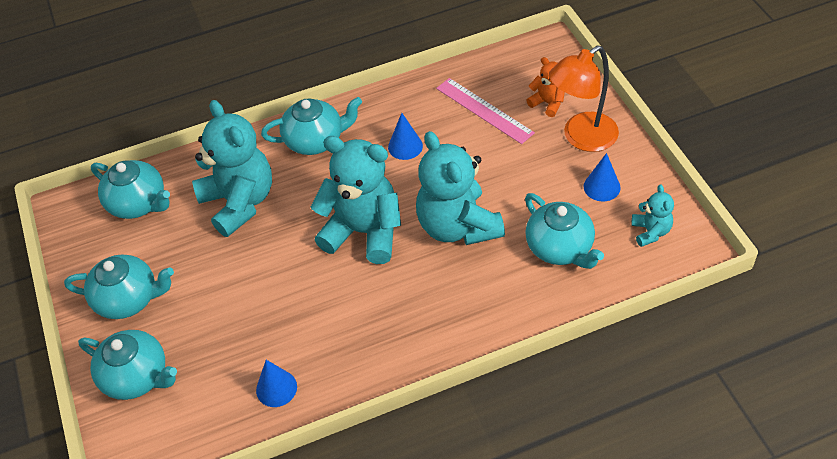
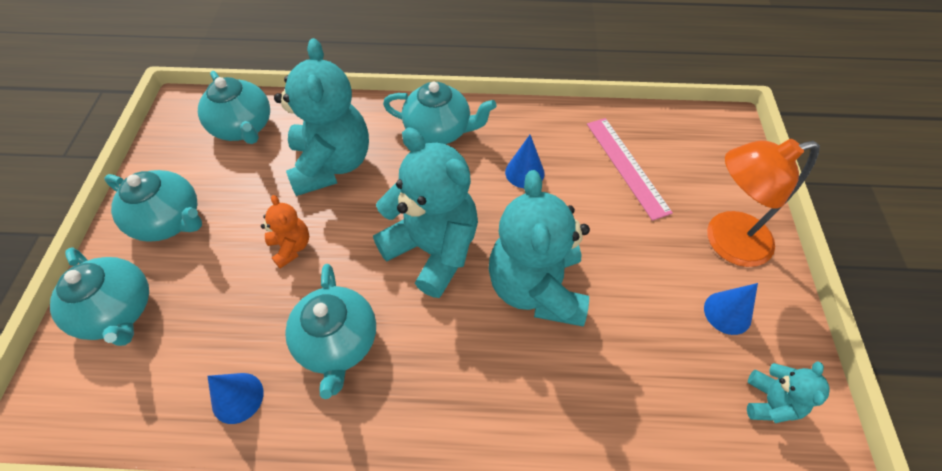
camera: 20 degrees right, 5 degrees up
turquoise teapot [525,193,604,269] -> turquoise teapot moved to [285,264,376,399]
orange teddy bear [526,57,565,117] -> orange teddy bear moved to [261,195,309,269]

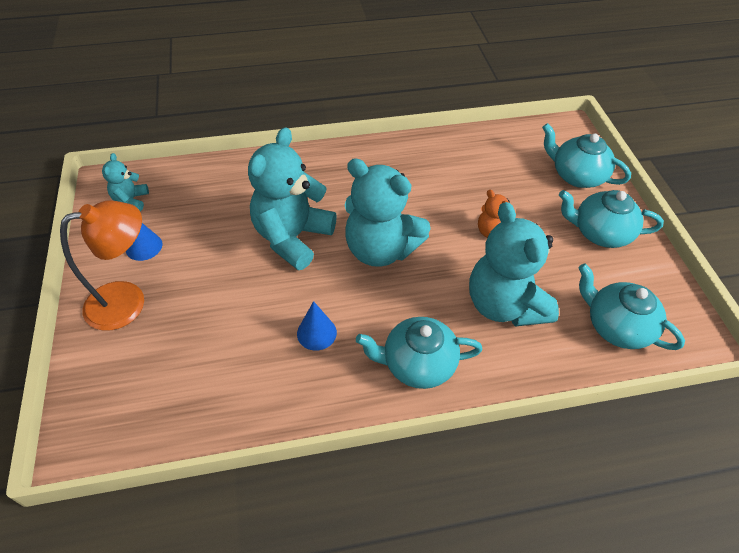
camera: 165 degrees right, 5 degrees down
blue cone [207,373,264,424] -> none
turquoise teapot [285,264,376,399] -> none
turquoise teddy bear [489,170,590,326] -> turquoise teddy bear turned 135 degrees counterclockwise [248,127,337,270]
pink ruler [587,118,673,221] -> none

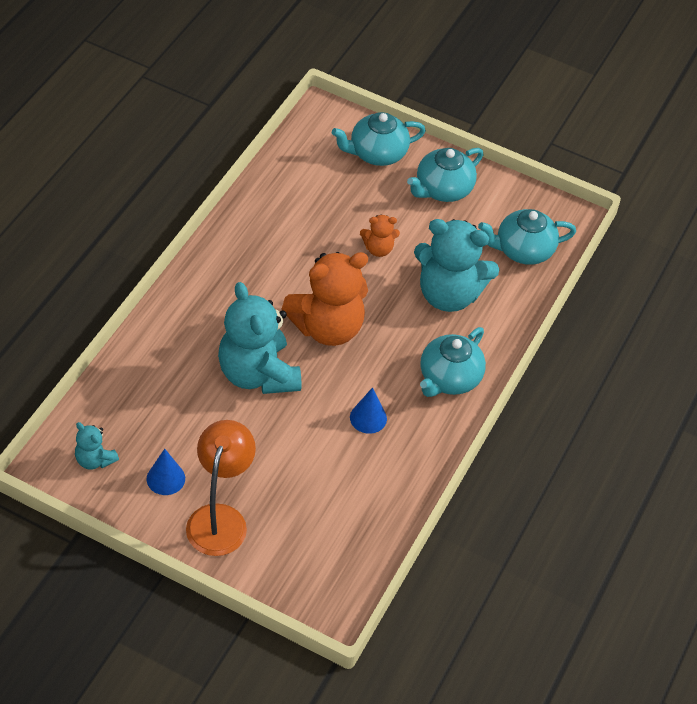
camera: 55 degrees left, 0 degrees up
turquoise teddy bear [344,158,431,267] -> orange teddy bear [281,252,368,346]

